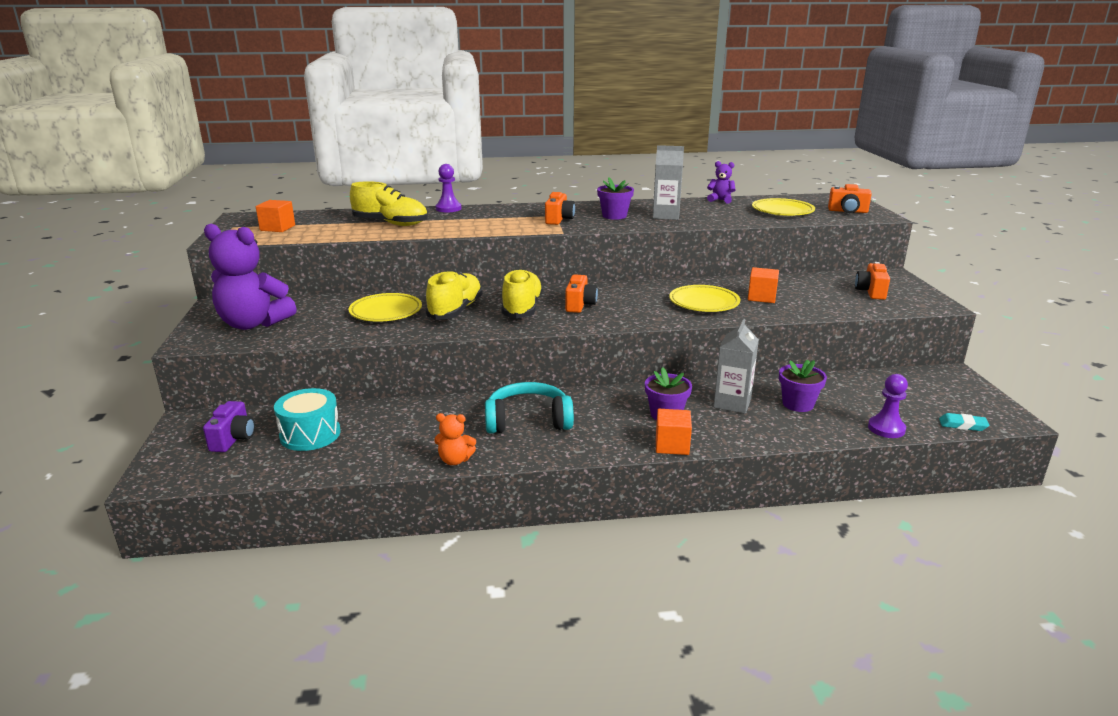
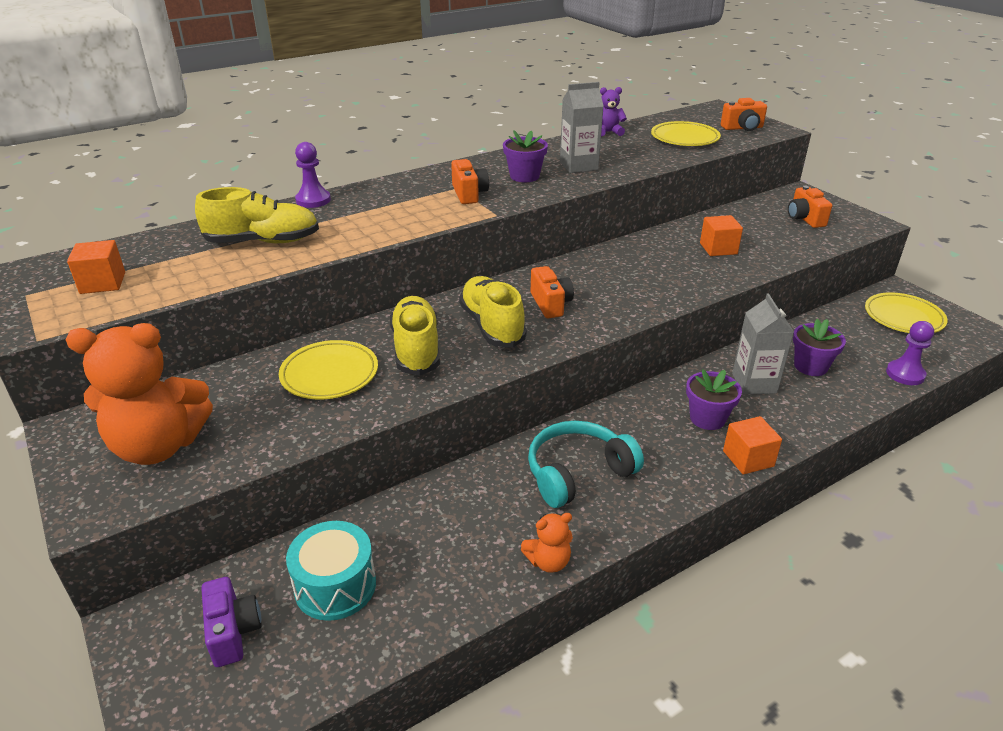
camera: 25 degrees left, 10 degrees up
purple teddy bear [204,224,297,330] -> orange teddy bear [66,323,213,465]
yellow plate [669,285,740,312] -> yellow plate moved to [865,292,948,333]
turquoise eraser [939,413,989,431] -> none

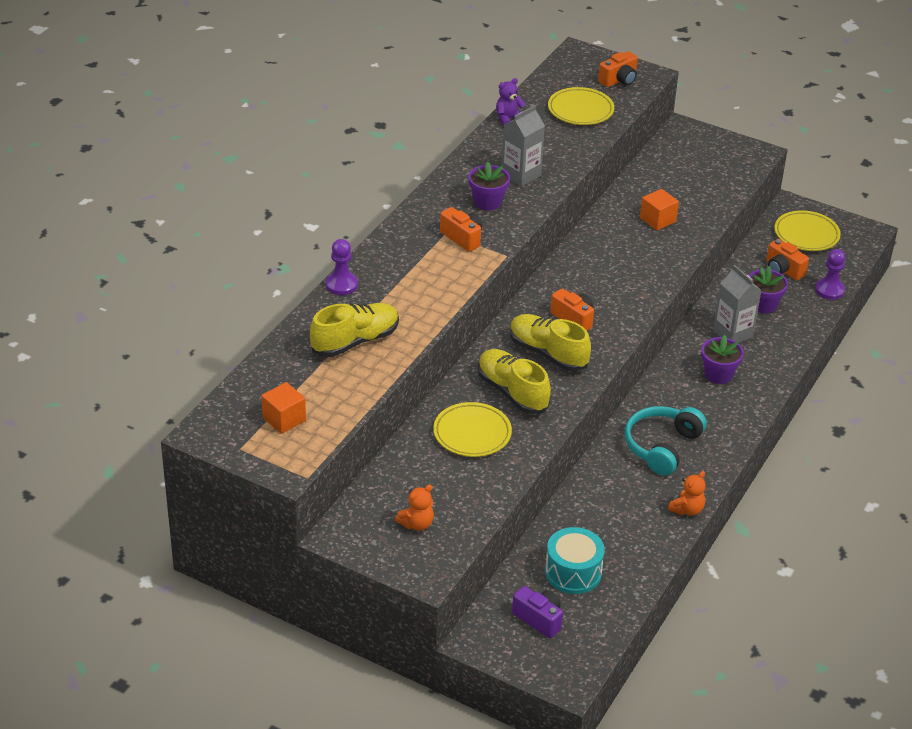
camera: 30 degrees left, 5 degrees up
orange teddy bear [66,323,213,465] -> orange teddy bear [395,485,434,531], size x0.46
orange cube [723,416,782,474] -> none
orange camera [788,186,832,228] -> orange camera moved to [766,239,809,280]

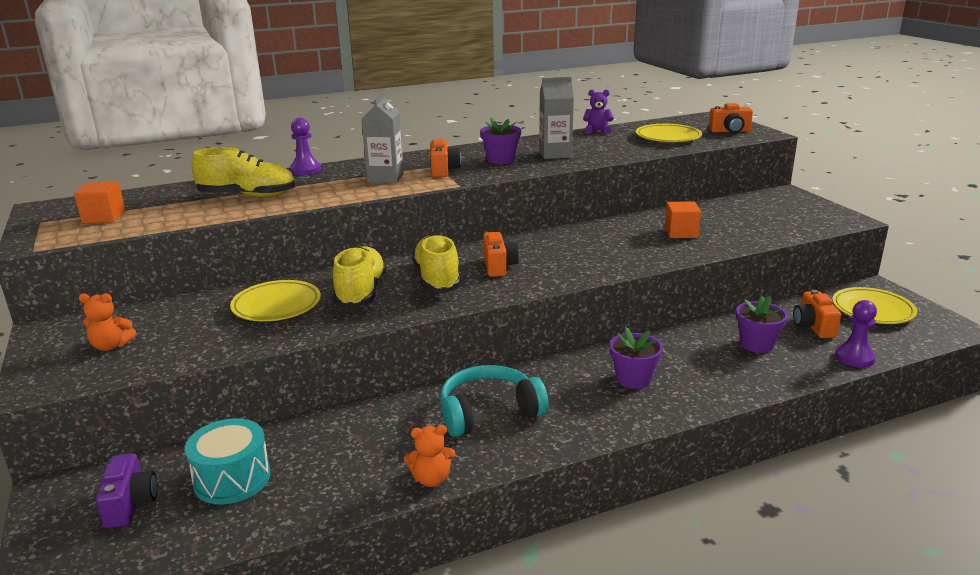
camera: 40 degrees right, 15 degrees down
grey carton [713,265,762,343] -> grey carton moved to [361,93,404,183]

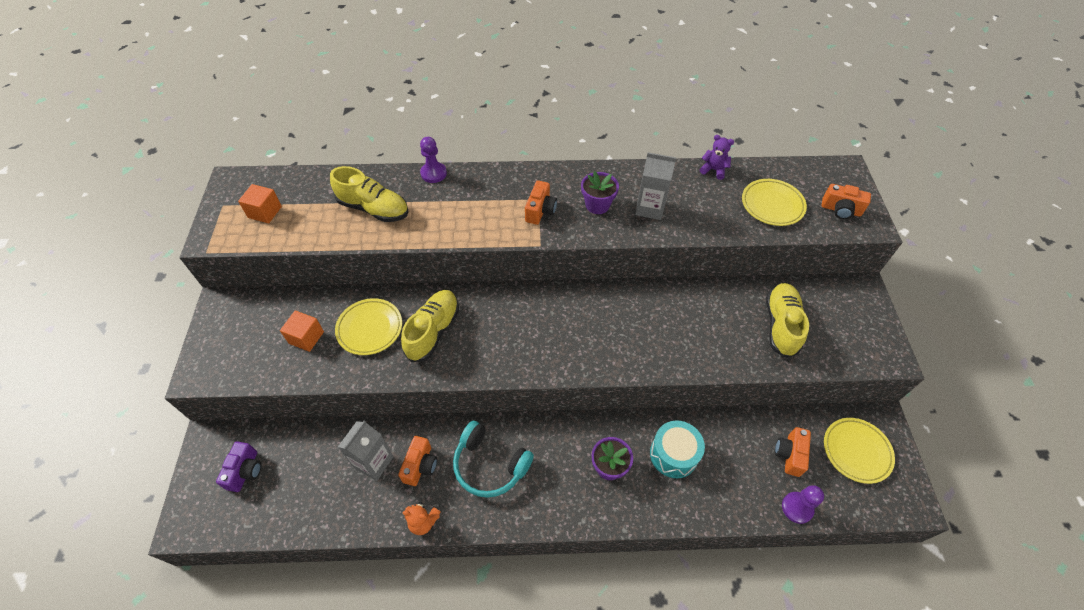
camera: 20 degrees right, 30 degrees up
orange teddy bear [79,293,137,351] -> none
turquoise drum [185,418,271,505] -> turquoise drum moved to [650,420,705,478]
grey carton [361,93,404,183] -> grey carton moved to [338,421,394,481]
yellow shoe [412,234,461,293] -> yellow shoe moved to [766,283,809,358]
turquoise headphones [440,365,549,437] -> turquoise headphones turned 150 degrees counterclockwise [453,421,534,498]
orange camera [483,232,519,277] -> orange camera moved to [398,436,437,486]
orange cube [665,201,701,238] -> orange cube moved to [280,310,324,352]
purple flower pot [736,296,788,353] -> none

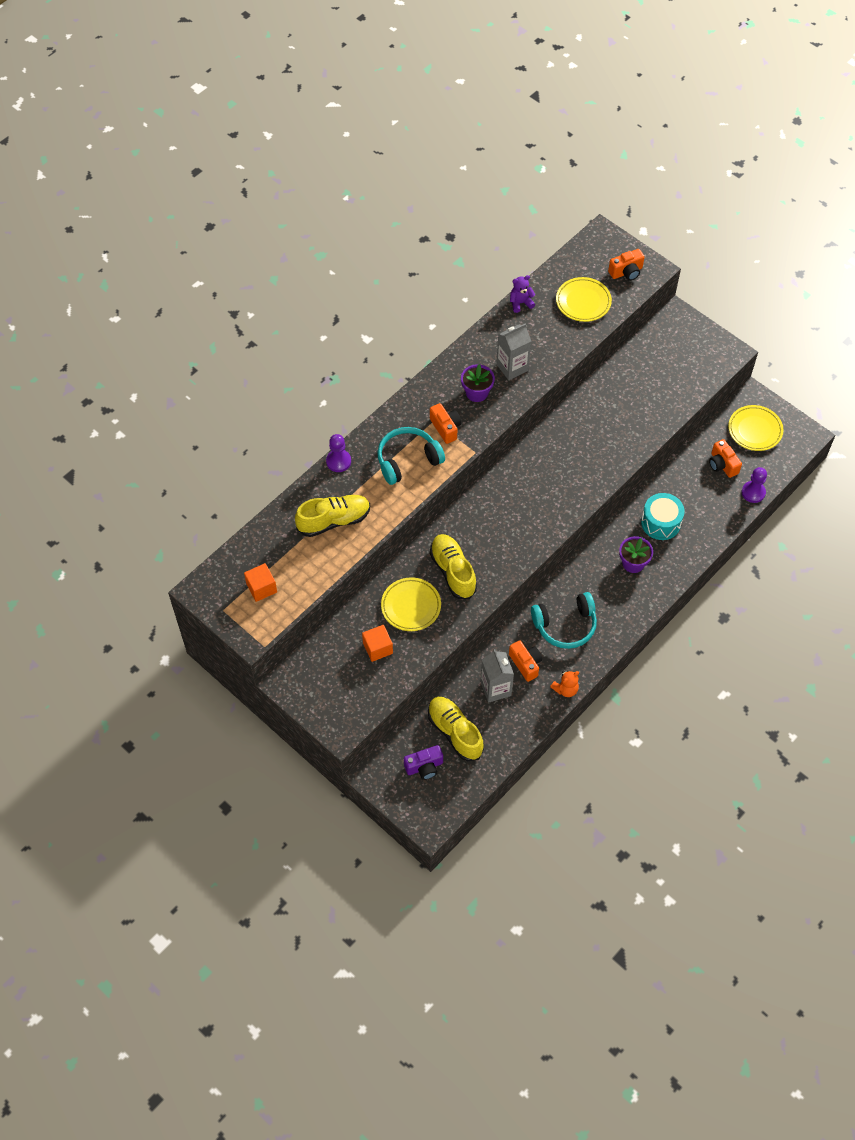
camera: 45 degrees left, 5 degrees up
purple camera [216,441,261,492] -> purple camera turned 105 degrees clockwise [404,745,443,780]
yellow shoe [766,283,809,358] -> yellow shoe moved to [428,697,484,761]
none -> turquoise headphones [377,427,445,485]

